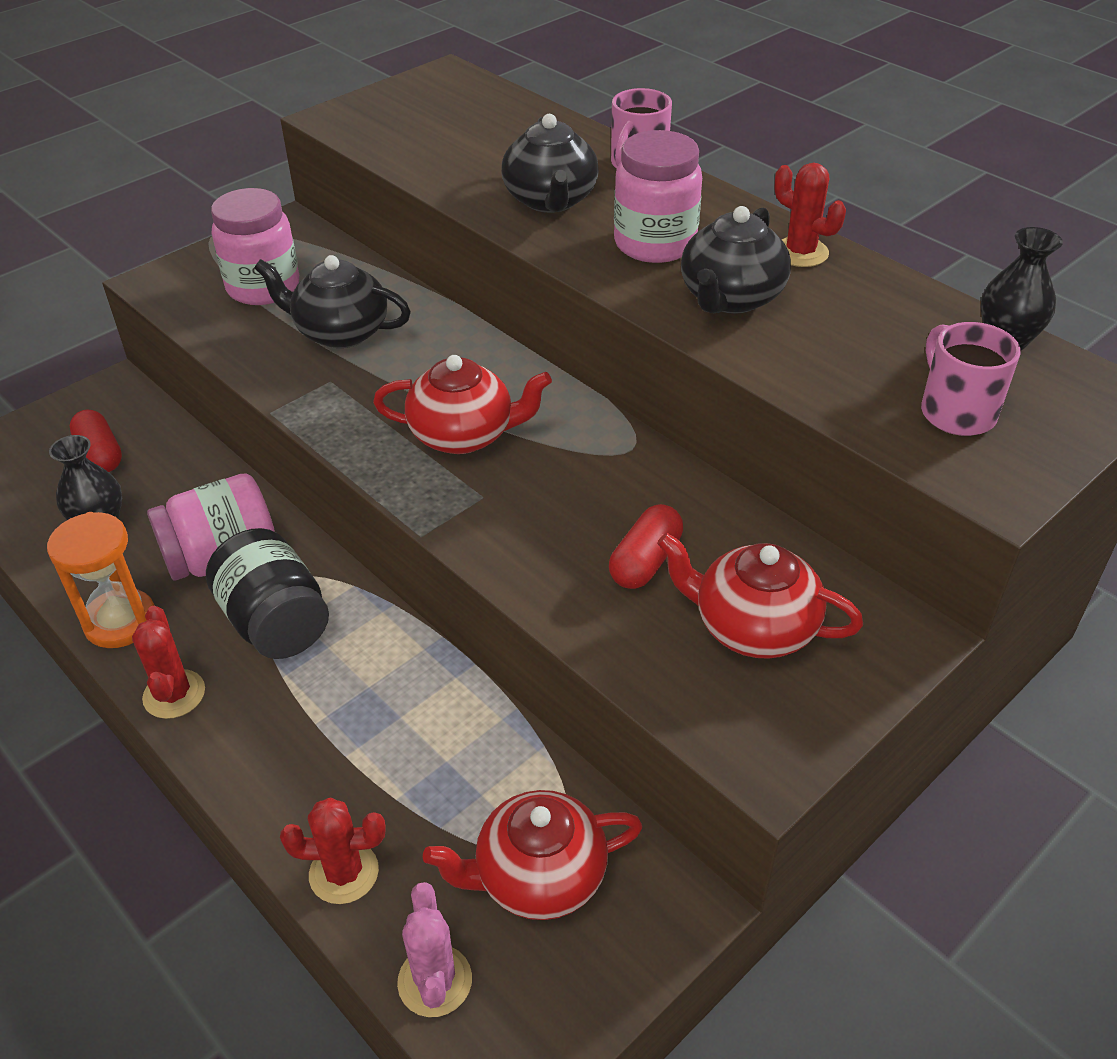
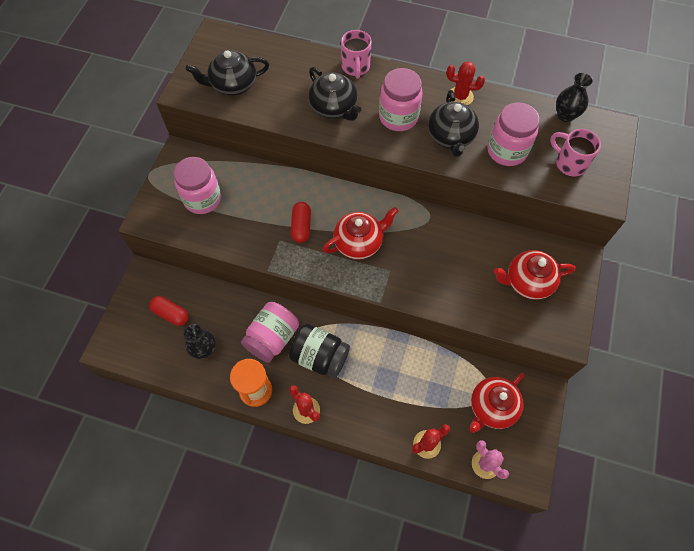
camera: 30 degrees left, 20 degrees up
black teapot [254,255,411,348] -> black teapot moved to [186,50,269,96]
red capsule [609,504,683,589] -> red capsule moved to [291,202,311,243]
none -> pink jar [487,102,540,166]

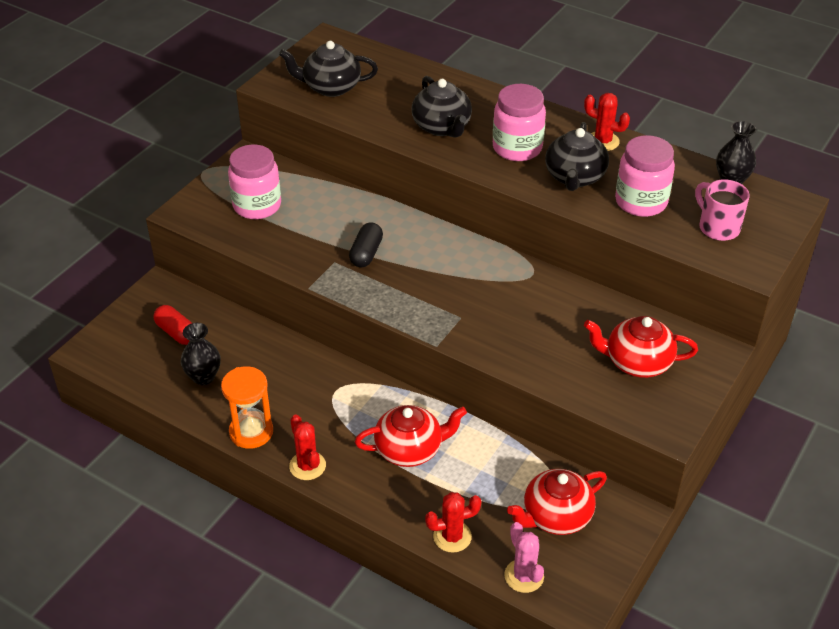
camera: 15 degrees right, 20 degrees down
pink jar [241,302,299,363] -> none
black jar [289,324,350,378] -> none
red capsule [291,202,311,243] -> black capsule [349,222,383,267]
red teapot [322,207,398,260] -> red teapot moved to [355,405,467,467]
pink mug [341,30,372,79] -> none

